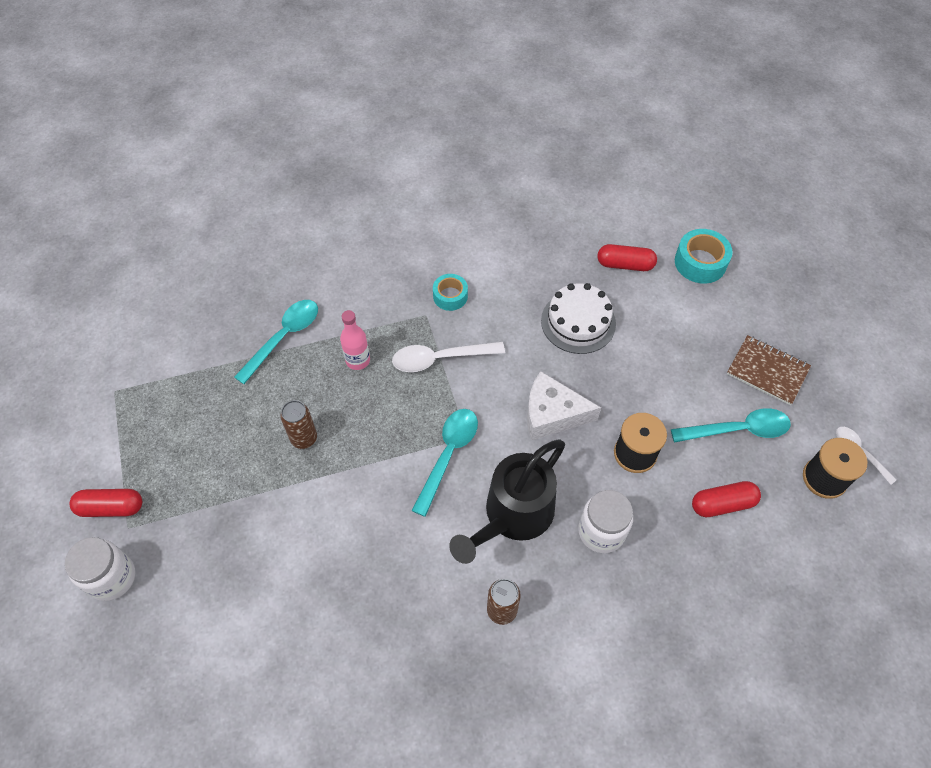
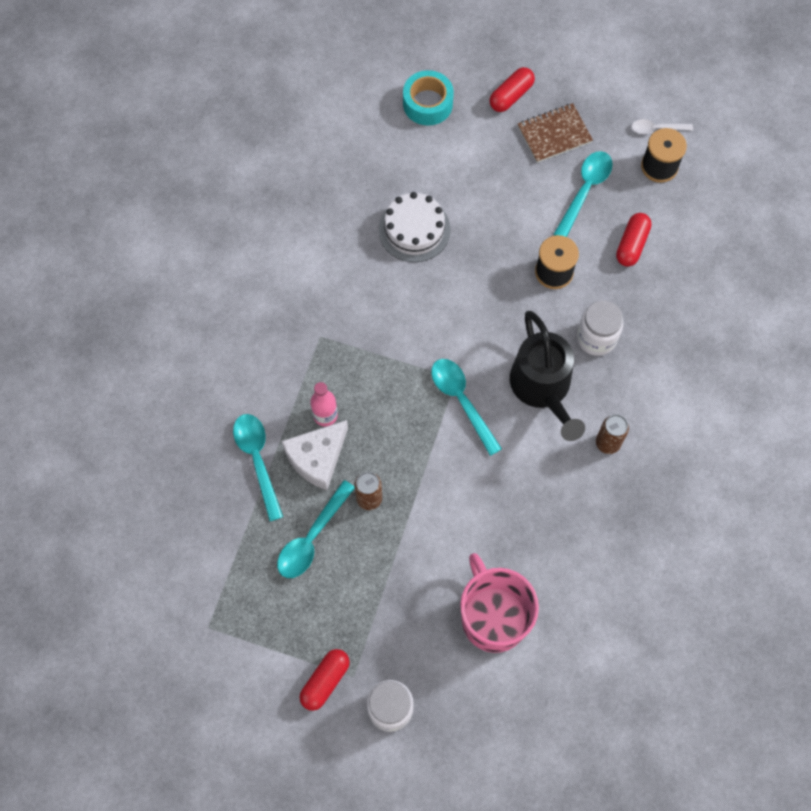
camera: 55 degrees left, 10 degrees up
white spoon [392,342,505,372] -> none
turquoise tape [433,274,468,311] -> none
white cheese [527,371,601,440] -> white cheese moved to [281,420,348,490]
red capsule [597,244,657,271] -> red capsule moved to [489,67,535,112]
none -> turquoise spoon [277,480,355,578]
none -> pink mug [460,553,539,653]

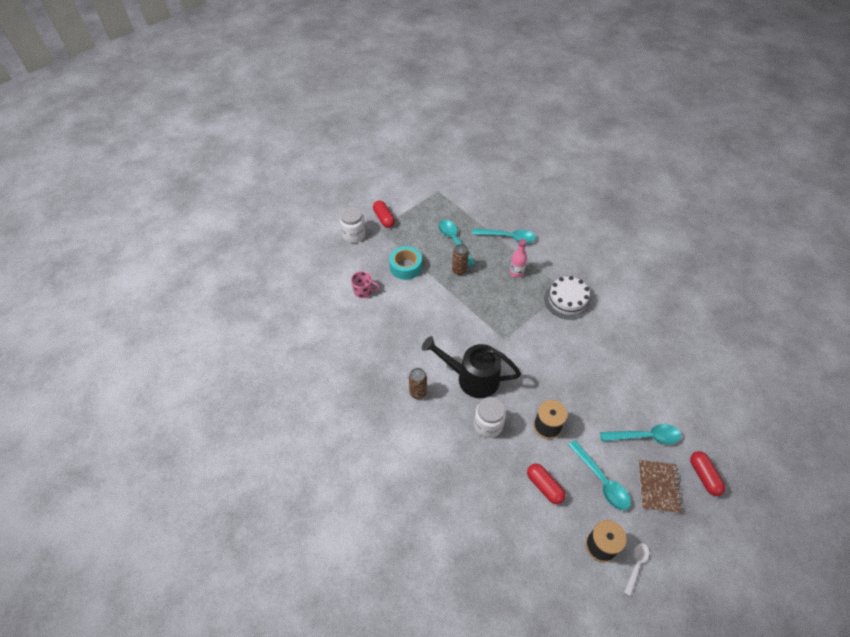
camera: 120 degrees right, 15 degrees down
white cheese [281,420,348,490] -> none
white cake [379,192,451,262] -> white cake moved to [544,276,591,320]
turquoise tape [403,70,454,126] -> turquoise tape moved to [389,246,422,280]
turquoise spoon [431,359,502,456] -> turquoise spoon moved to [600,424,681,445]
pink mug [460,553,539,653] -> pink mug [351,271,379,298], size x0.48

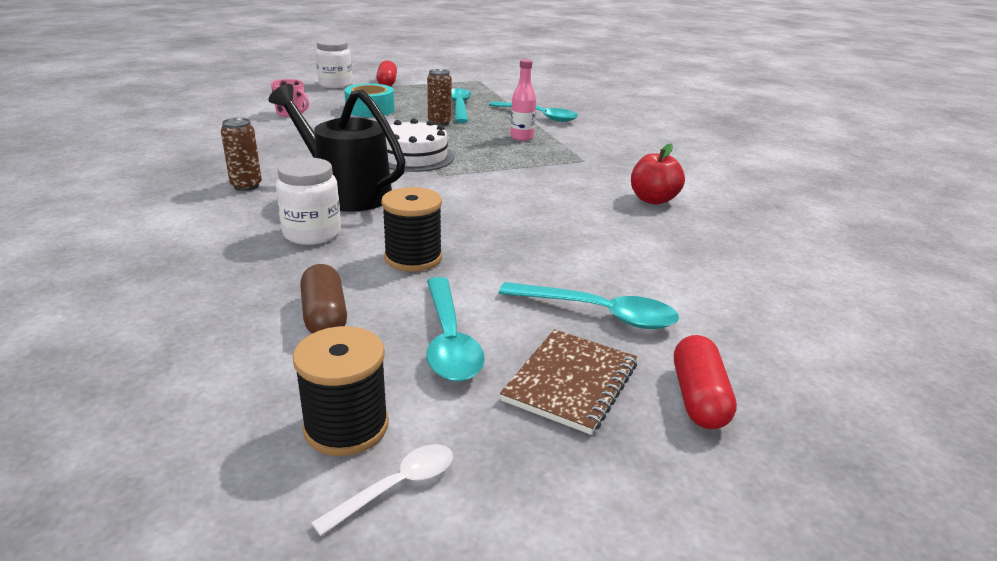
camera: 20 degrees right, 25 degrees down
red capsule [527,464,566,504] -> brown capsule [300,264,347,334]
white cake [544,276,591,320] -> white cake moved to [386,118,454,172]
none -> red apple [631,144,685,205]

